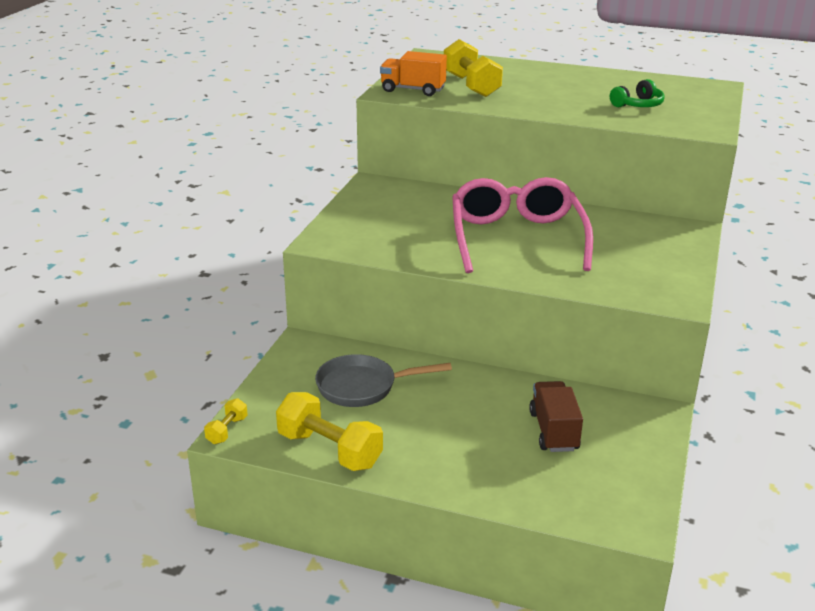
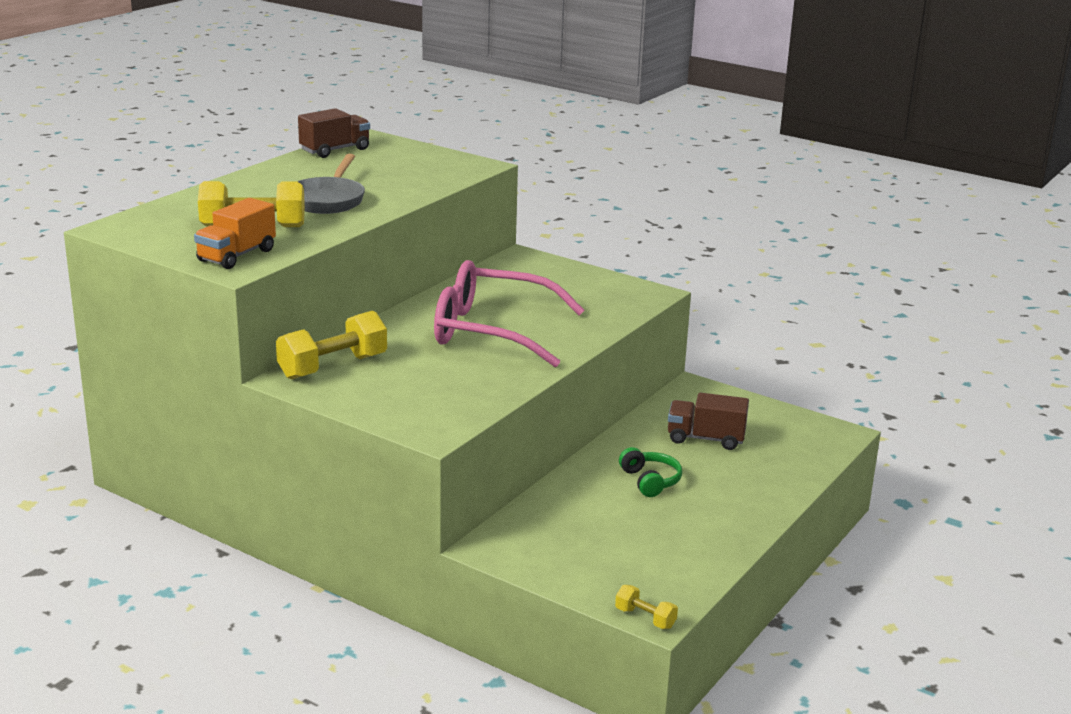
camera: 75 degrees left, 5 degrees down
yellow dumbbell [276,392,383,471] -> yellow dumbbell moved to [276,311,387,379]
grey pan [315,354,452,407] -> grey pan moved to [297,154,365,214]
green headphones [610,79,665,107] -> green headphones moved to [619,447,682,497]
none -> brown truck [298,108,370,158]

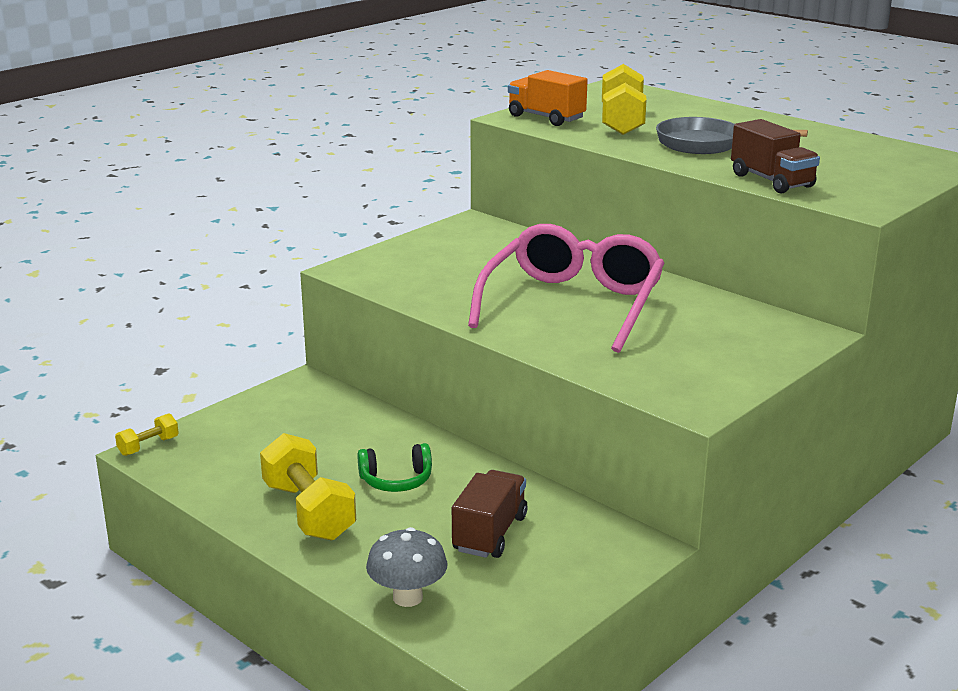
camera: 100 degrees right, 0 degrees up
yellow dumbbell [276,311,387,379] -> yellow dumbbell moved to [260,433,356,541]
brown truck [298,108,370,158] -> brown truck moved to [731,119,820,194]
none -> grey mushroom [366,527,447,607]

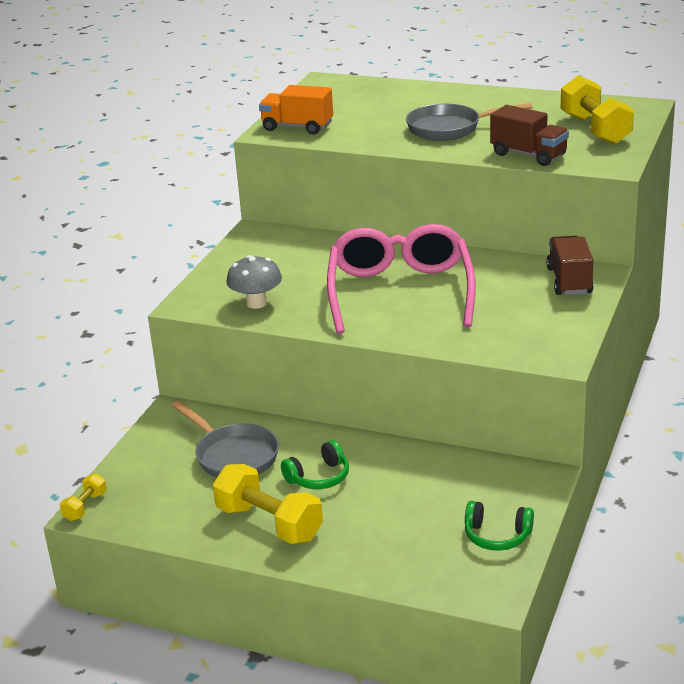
camera: 20 degrees left, 5 degrees up
grey mushroom [366,527,447,607] -> grey mushroom moved to [226,255,282,309]
brown truck [452,470,527,558] -> brown truck moved to [546,236,594,295]
yellow dumbbell [602,64,647,135] -> yellow dumbbell moved to [560,75,634,144]
none -> grey pan [172,401,279,477]
none -> green headphones [465,501,534,551]

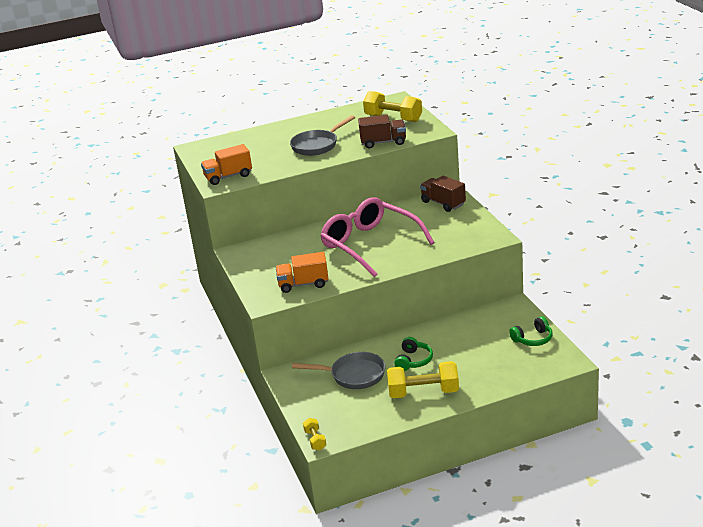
camera: 40 degrees left, 0 degrees up
grey mushroom [226,255,282,309] -> orange truck [276,252,328,293]

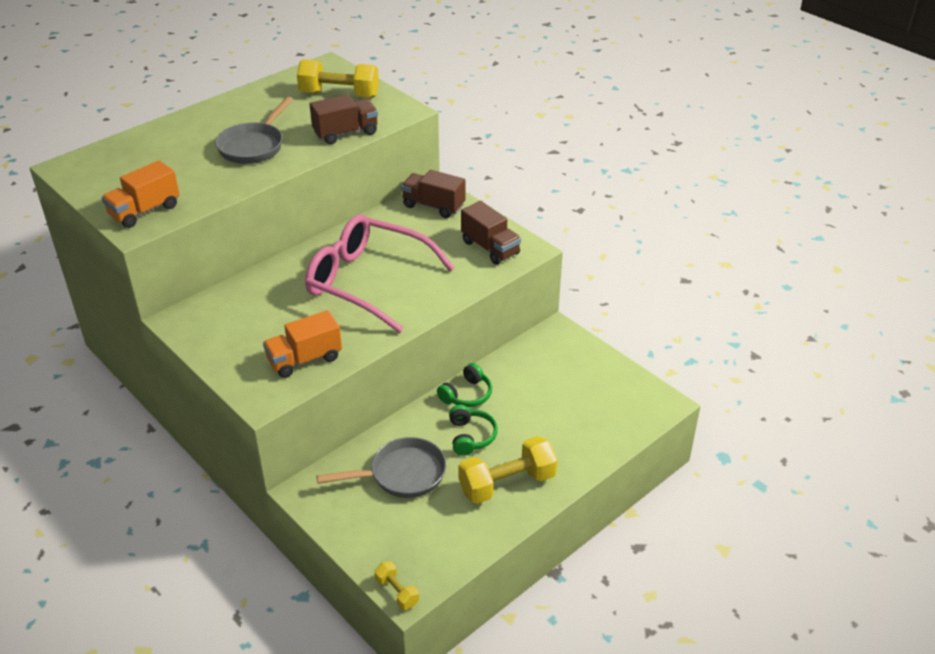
camera: 25 degrees left, 10 degrees up
green headphones [509,316,553,346] -> green headphones moved to [437,363,492,407]
none -> brown truck [461,201,521,265]

